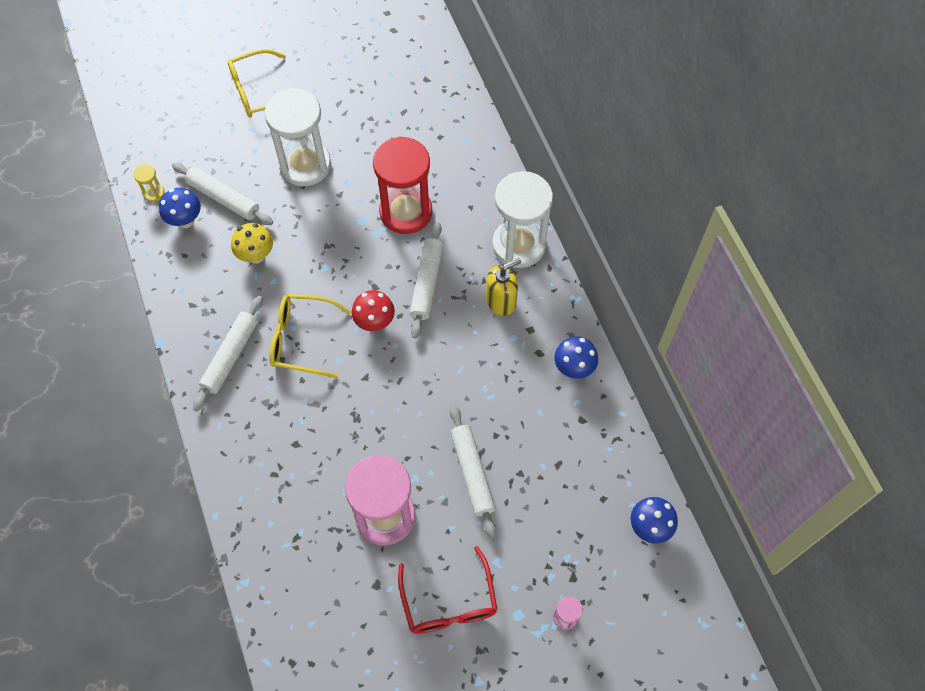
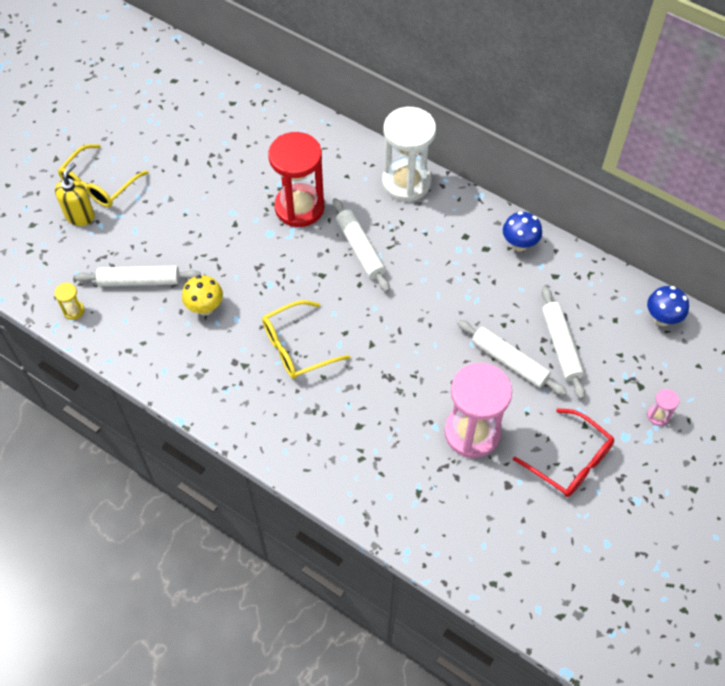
camera: 35 degrees left, 5 degrees down
blue mushroom [159,188,201,228] -> none
white rolling pin [193,296,263,411] -> white rolling pin moved to [541,286,585,399]
white hourglass [265,88,331,186] -> none
red mushroom [352,290,395,331] -> none
yellow soap dispenser [486,258,521,316] -> yellow soap dispenser moved to [55,163,95,226]

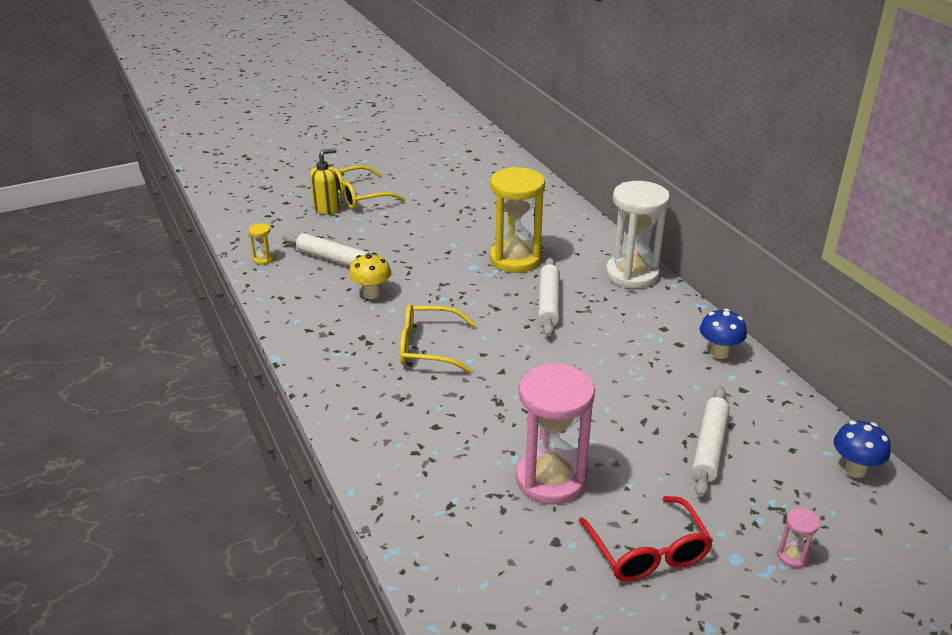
camera: 30 degrees right, 25 degrees down
red hourglass [268,132,324,227] -> yellow hourglass [490,167,545,273]
white rolling pin [457,320,567,395] -> none

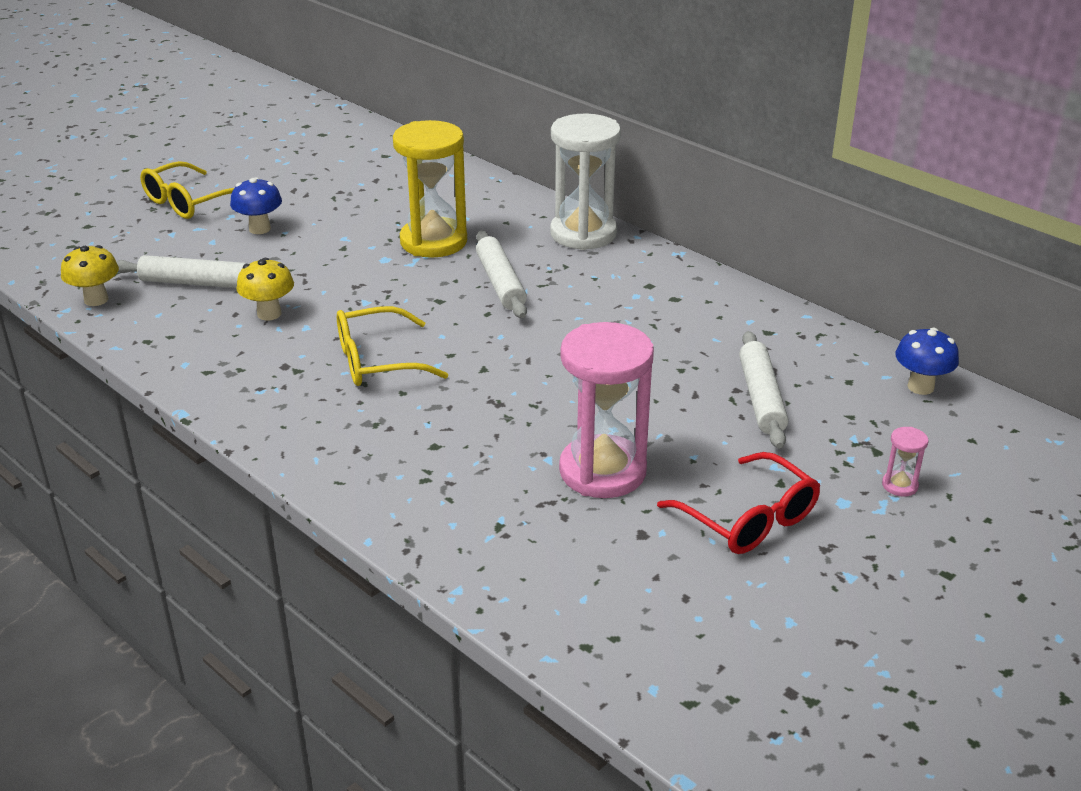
camera: 20 degrees left, 0 degrees up
yellow hourglass [249,223,274,265] -> yellow mushroom [61,245,119,306]
yellow soap dispenser [310,148,340,215] -> none
blue mushroom [700,309,747,359] -> blue mushroom moved to [230,177,282,234]

